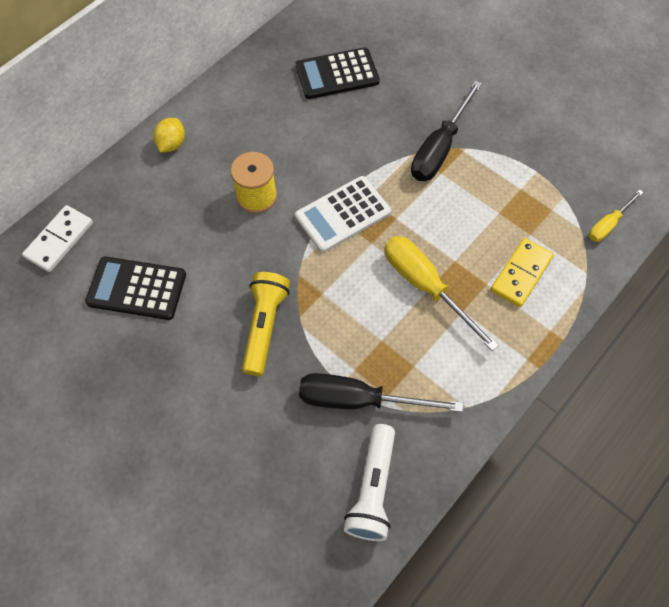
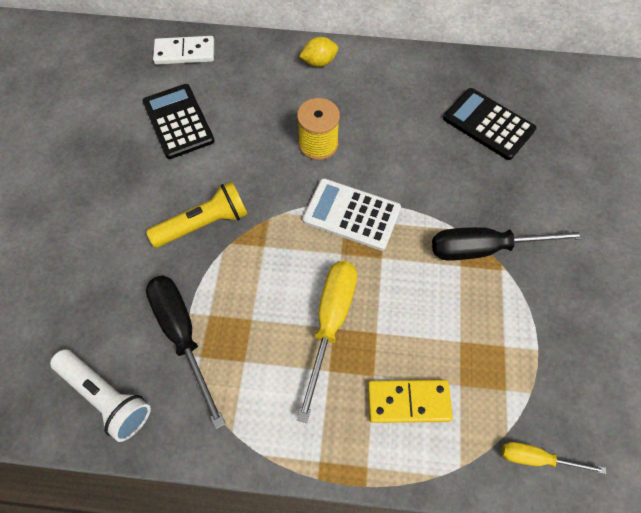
camera: 55 degrees right, 0 degrees up
white flashlight [344,424,395,541] -> white flashlight turned 120 degrees counterclockwise [50,349,151,442]

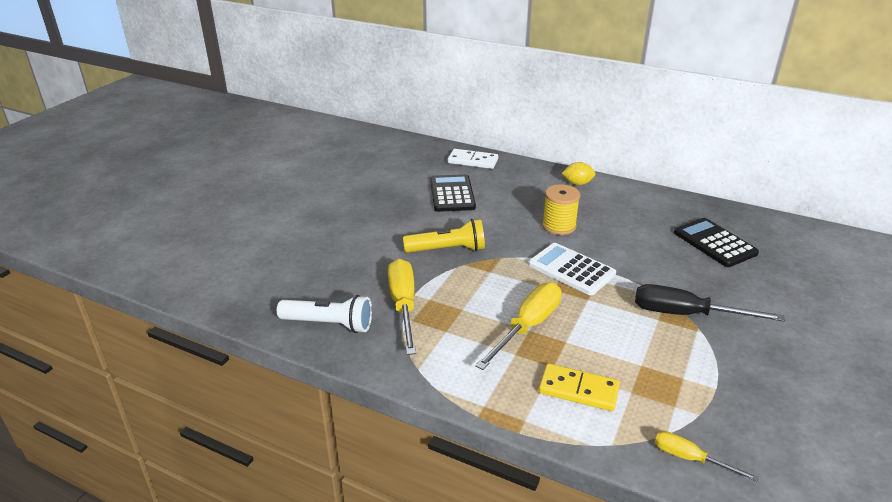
camera: 20 degrees right, 30 degrees down
white flashlight [50,349,151,442] -> white flashlight turned 45 degrees counterclockwise [277,295,372,333]
black screwdriver [146,275,226,429] -> yellow screwdriver [388,259,416,355]

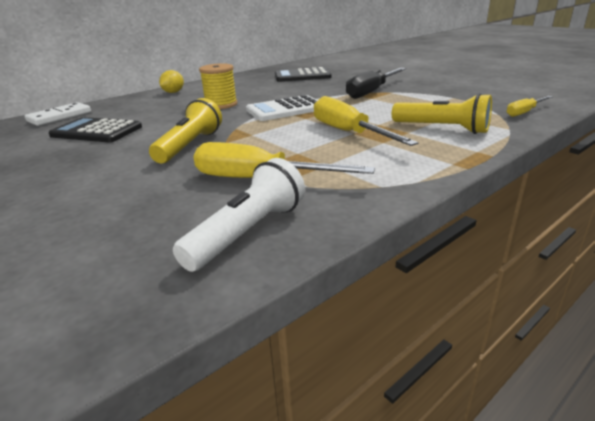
camera: 65 degrees left, 5 degrees down
yellow domino [539,364,620,411] -> yellow flashlight [392,93,492,134]

